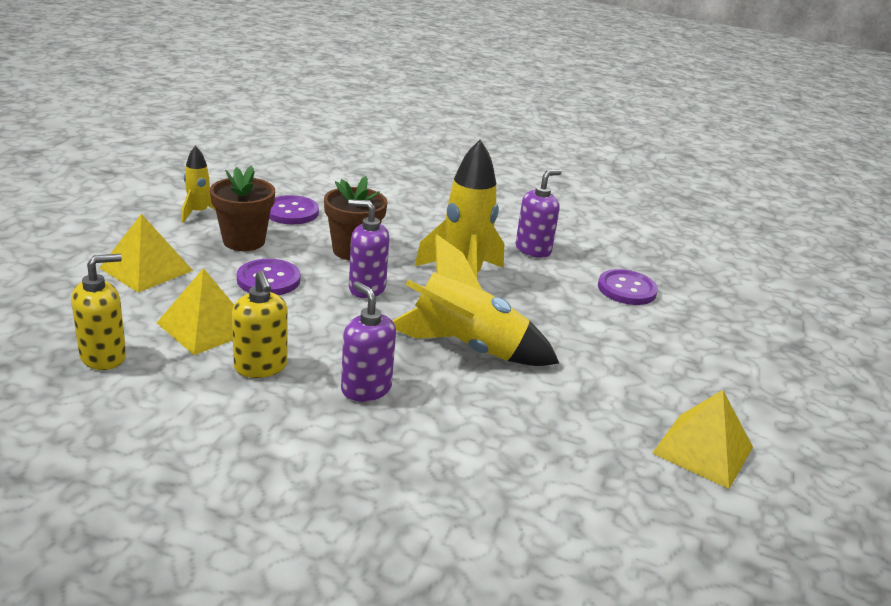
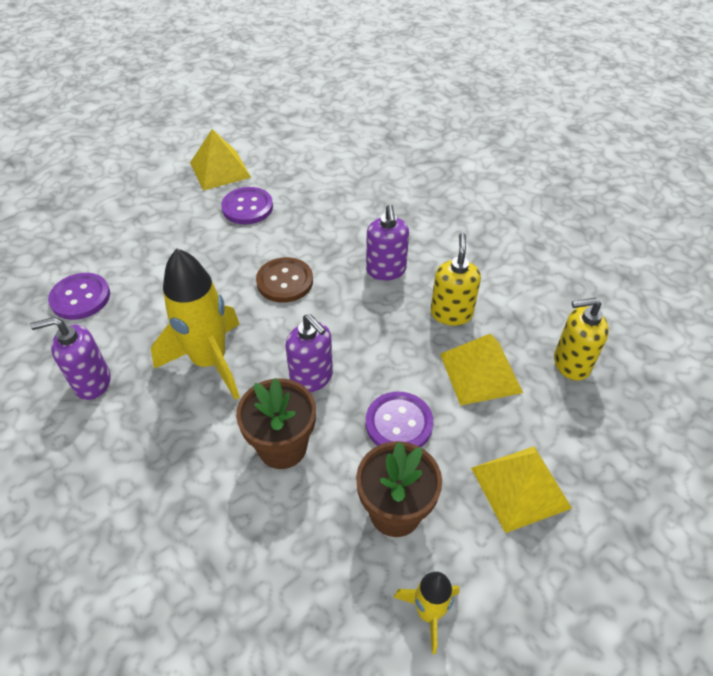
camera: 145 degrees left, 20 degrees up
purple button [269,195,319,224] -> purple button moved to [221,187,273,224]
yellow rocket [392,234,560,366] -> brown button [256,257,313,303]

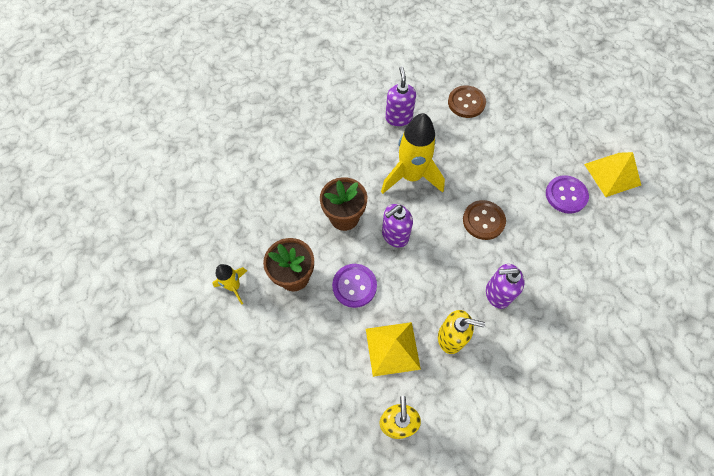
camera: 95 degrees right, 15 degrees up
purple button [48,273,110,320] -> brown button [448,85,486,118]
yellow pyramid [471,446,572,533] -> none

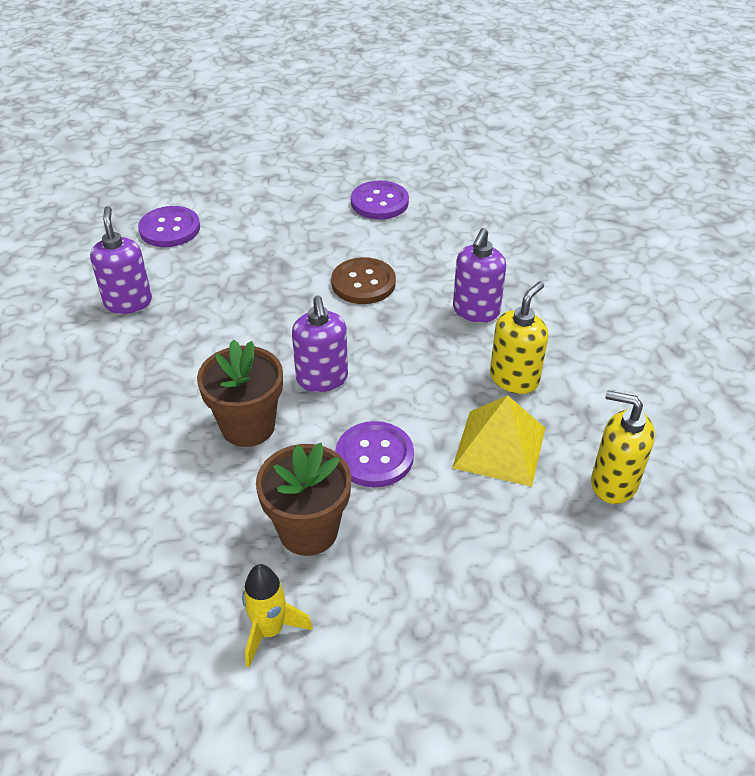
camera: 65 degrees left, 20 degrees down
yellow rocket [381,113,445,194] -> none
purple soap dispenser [385,66,416,126] -> purple soap dispenser turned 60 degrees clockwise [90,206,152,314]
brown button [448,85,486,118] -> purple button [138,206,200,247]
yellow pyramid [584,152,641,197] -> none

